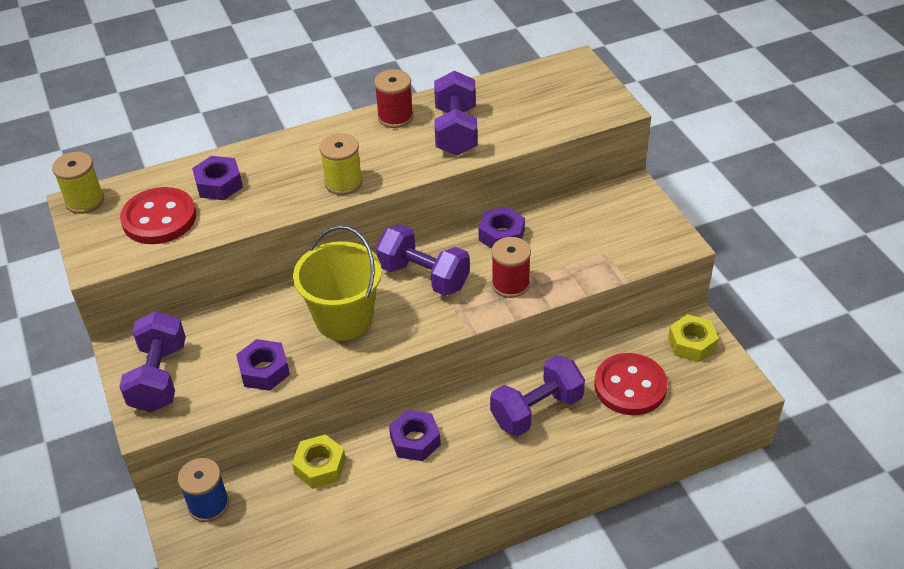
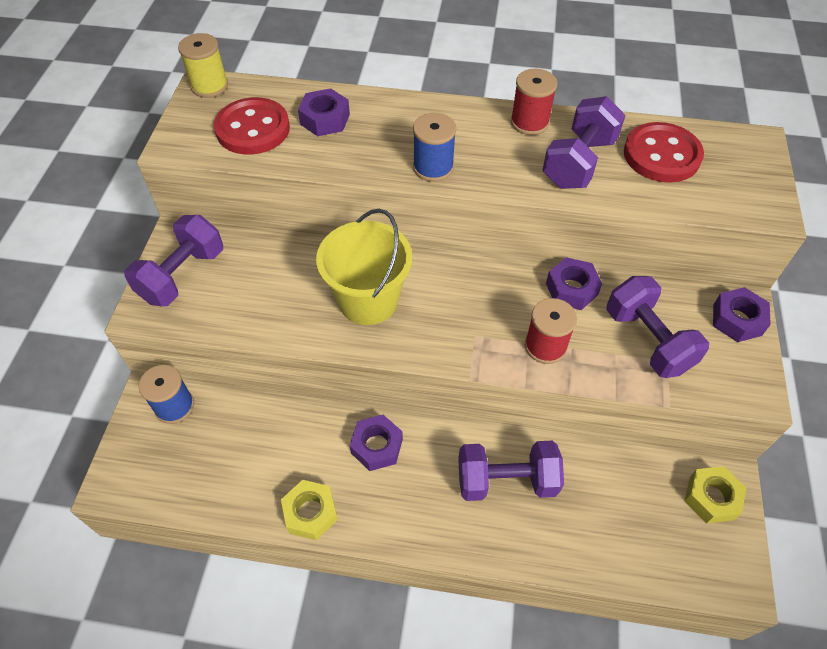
camera: 30 degrees right, 10 degrees up
purple nut [236,339,290,391] -> purple nut moved to [713,287,771,342]
yellow nut [292,434,346,489] -> yellow nut moved to [281,480,338,540]
yellow spool [319,133,363,195] -> blue spool [413,113,456,182]
purple dumbbell [376,224,470,296] -> purple dumbbell moved to [606,276,709,378]
red button [594,353,668,415] -> red button moved to [624,122,704,183]

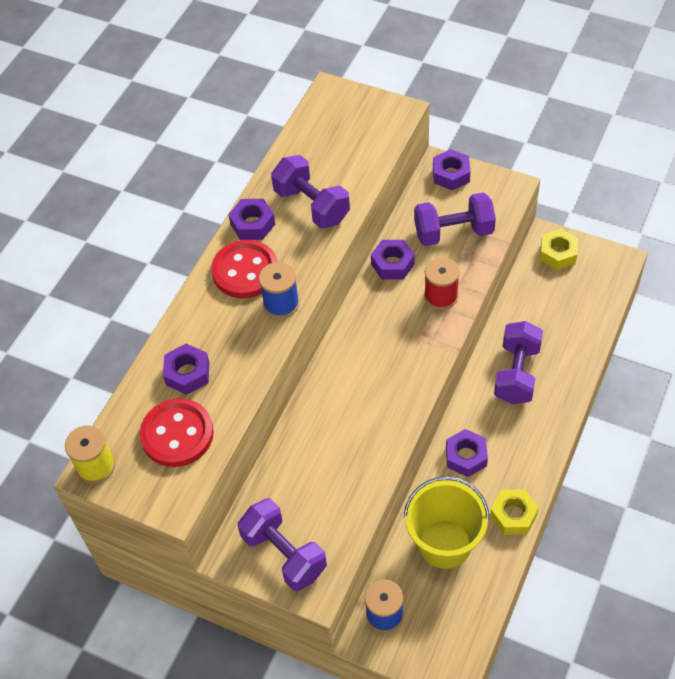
camera: 70 degrees left, 0 degrees up
yellow bucket [316,209,412,325] -> yellow bucket moved to [404,476,489,569]
red spool [511,69,557,135] -> purple nut [228,199,275,240]
red button [624,122,704,183] -> red button moved to [211,240,278,298]

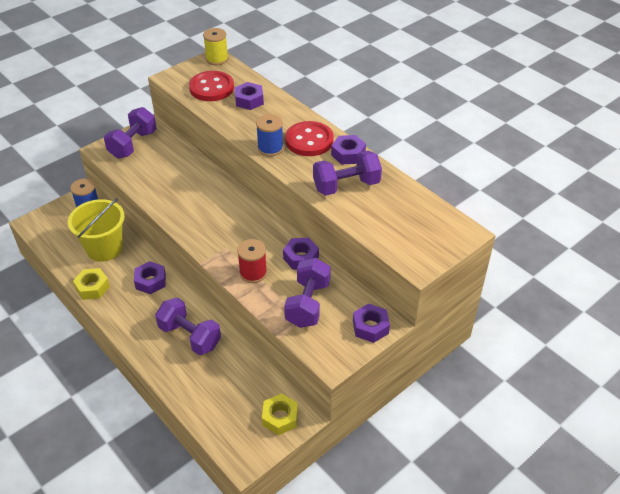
camera: 110 degrees right, 10 degrees down
purple dumbbell [238,499,327,591] -> purple dumbbell turned 45 degrees counterclockwise [104,107,157,159]

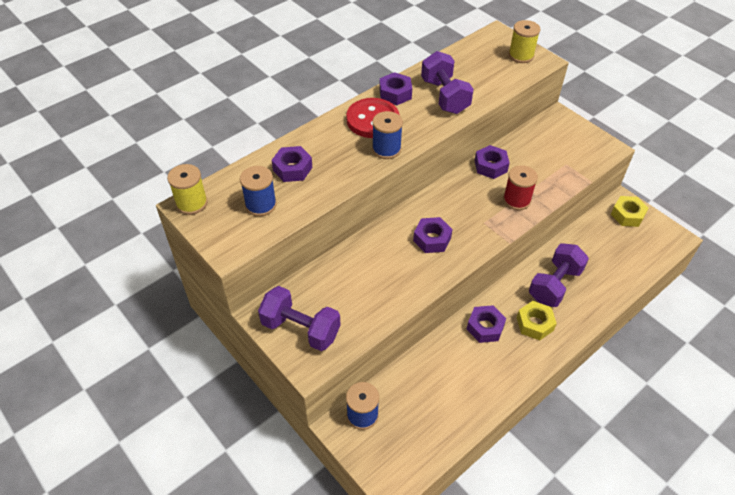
camera: 90 degrees left, 5 degrees up
yellow bucket [68,198,125,262] -> none
yellow nut [73,268,110,300] -> yellow nut moved to [517,301,557,340]
red button [189,71,234,101] -> blue spool [240,166,277,216]
purple dumbbell [284,258,331,328] -> none
purple nut [353,303,390,343] -> purple nut moved to [413,217,453,253]
none -> yellow spool [508,20,540,63]

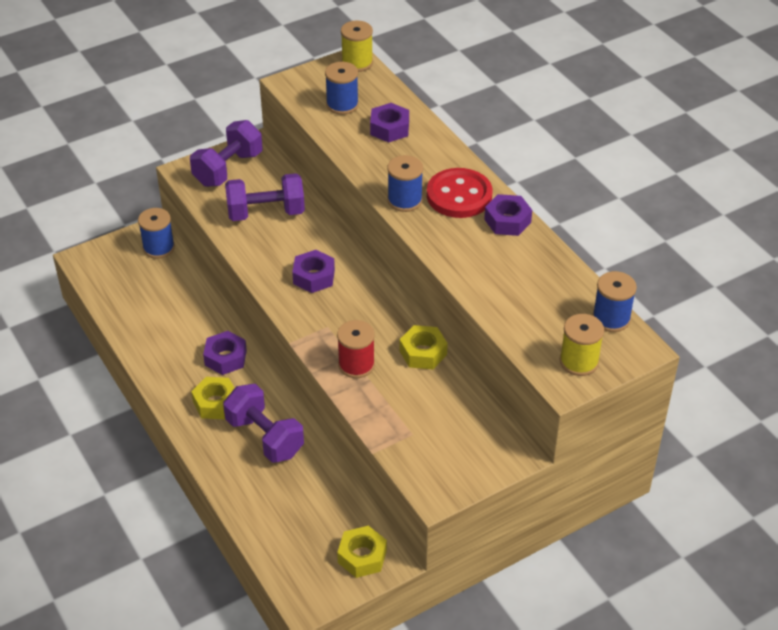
camera: 100 degrees right, 5 degrees down
purple dumbbell [421,51,474,114] -> purple dumbbell moved to [225,173,305,221]
purple nut [475,145,510,179] -> yellow nut [399,325,448,369]
none -> blue spool [592,271,637,332]

